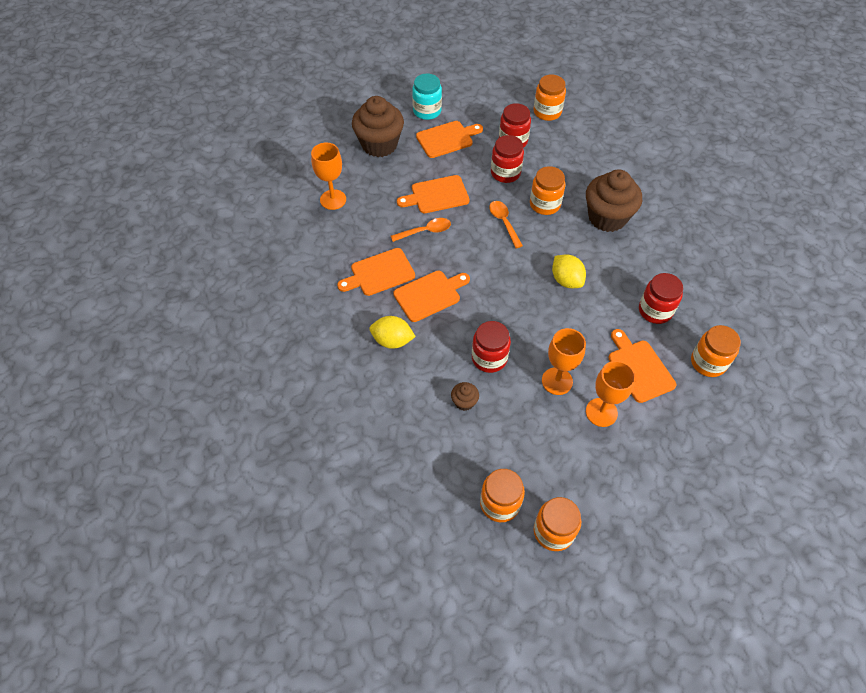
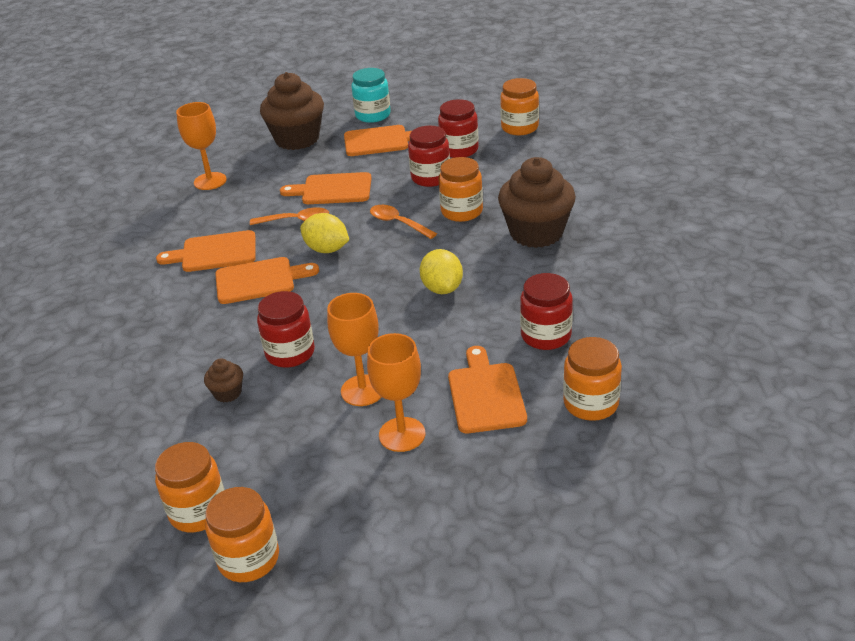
camera: 20 degrees right, 20 degrees down
yellow lemon [370,316,416,349] -> yellow lemon moved to [300,213,349,253]
orange spoon [489,201,523,248] -> orange spoon turned 45 degrees counterclockwise [370,205,437,239]

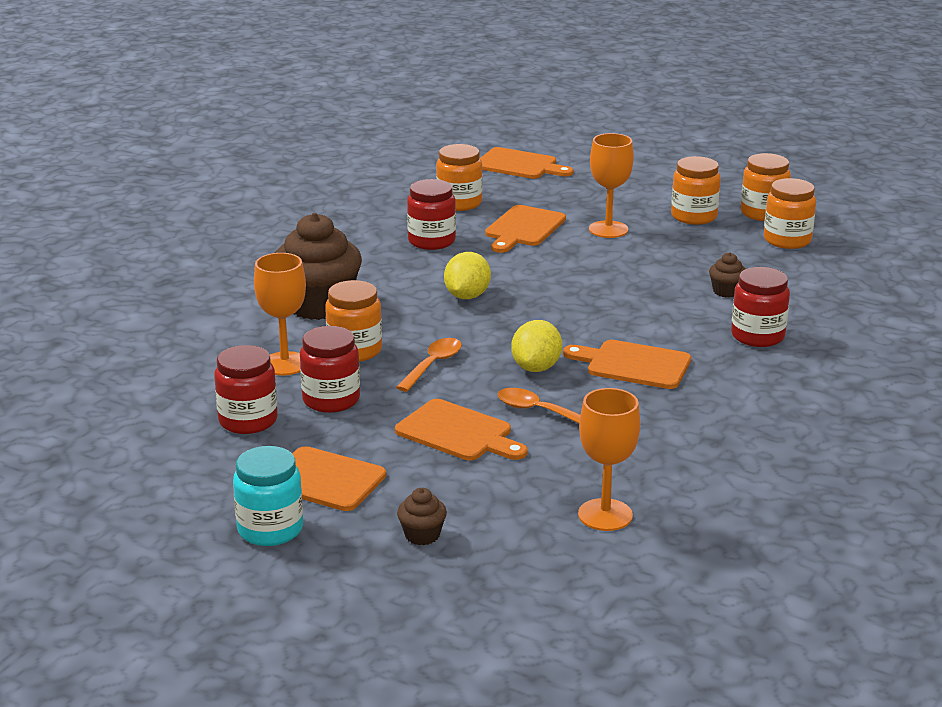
camera: 150 degrees left, 10 degrees down
orange cutting board [156,230,256,272] -> orange cutting board moved to [480,147,573,179]
red jar [257,291,315,368] -> red jar moved to [731,267,790,347]
brown cupcake [260,72,324,150] -> brown cupcake [397,488,447,545], size x0.43
yellow lemon [300,213,349,253] -> yellow lemon turned 45 degrees clockwise [511,320,562,372]
orange goblet [327,293,382,406] -> orange goblet moved to [254,253,306,376]
orange spoon [370,205,437,239] -> orange spoon turned 135 degrees counterclockwise [396,338,462,392]
orange jar [500,78,539,135] -> orange jar moved to [671,156,721,225]

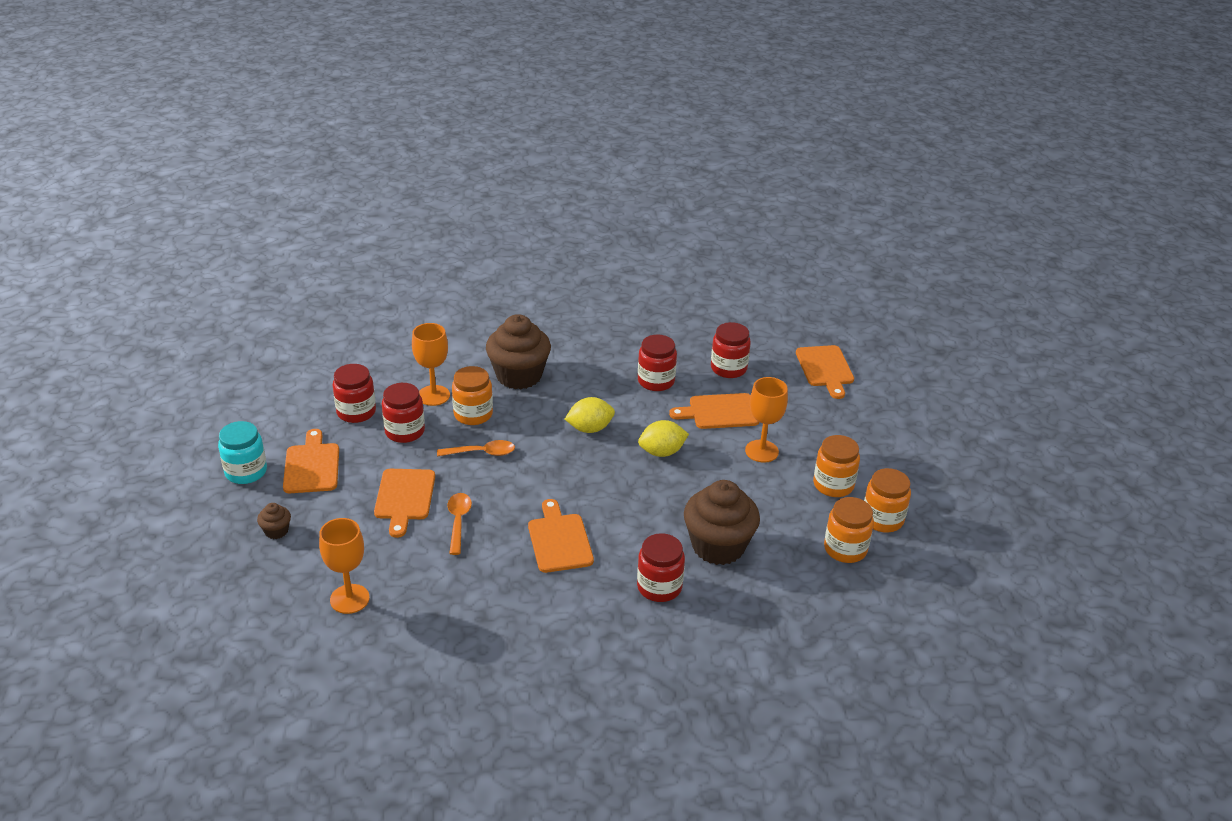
camera: 55 degrees right, 10 degrees up
orange jar [436,144,483,211] -> red jar [711,322,751,378]
yellow lemon [511,320,562,372] -> yellow lemon moved to [638,420,689,457]
brown cupcake [709,253,746,298] -> brown cupcake [684,480,760,565], size x2.30

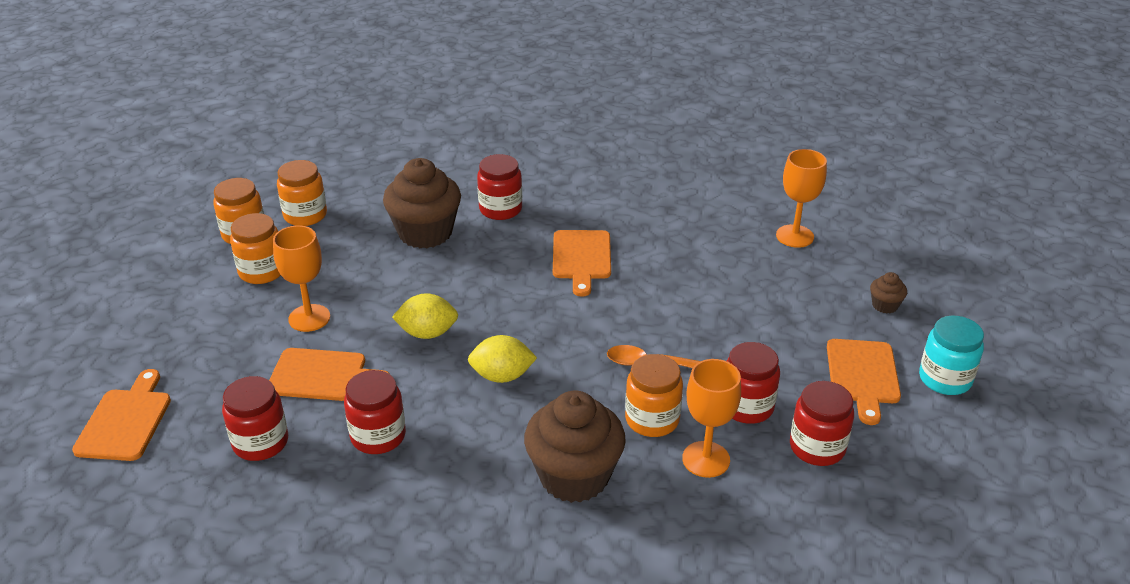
camera: 165 degrees left, 0 degrees up
orange cutting board [374,469,435,538] -> none
orange spoon [447,493,472,555] -> none

